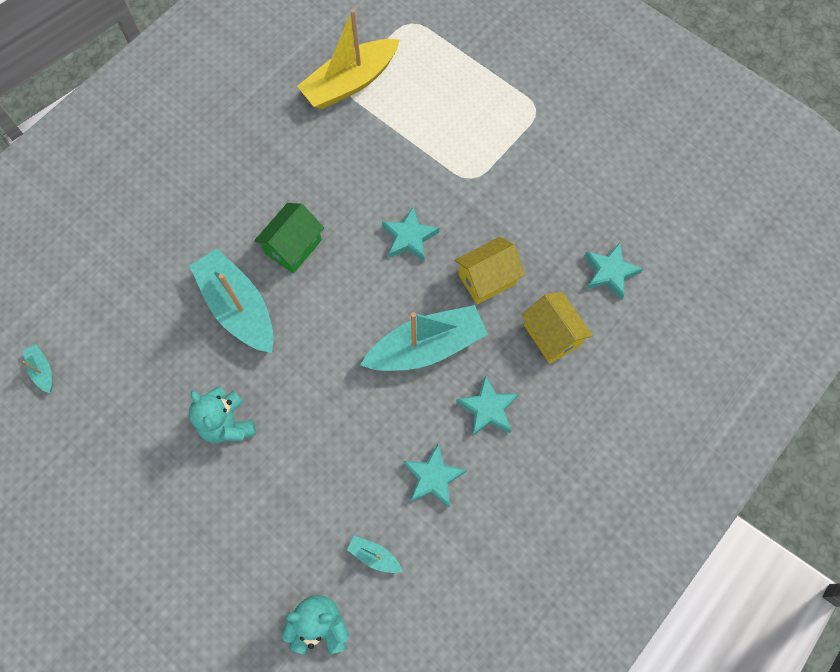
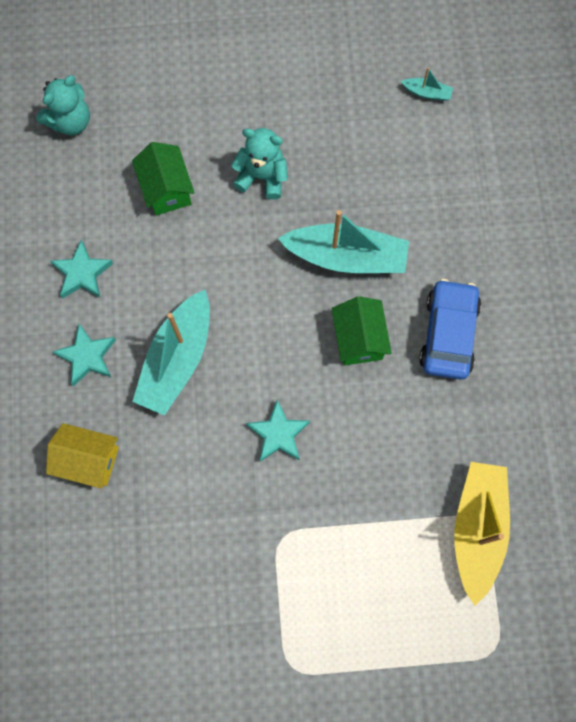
camera: 135 degrees right, 5 degrees up
turquoise boat [347,536,402,573] -> none
yellow house [455,237,525,304] -> none
turquoise star [584,242,643,300] -> none
none -> green house [132,142,195,216]
none -> blue car [419,279,481,380]

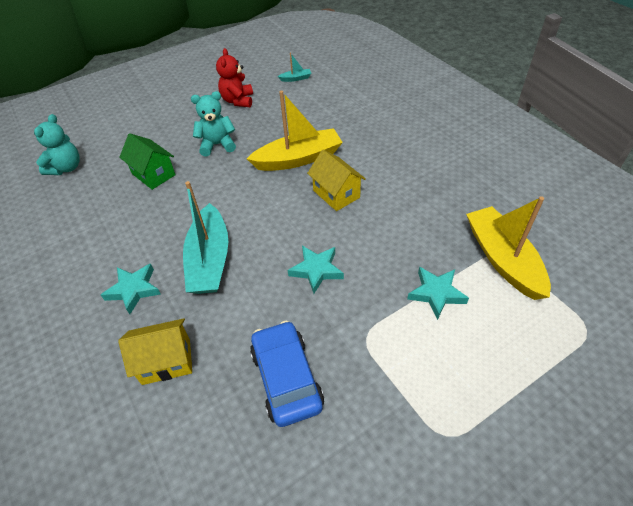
camera: 25 degrees left, 25 degrees down
turquoise star [50,240,113,299] -> turquoise star moved to [407,267,469,320]
turquoise boat [278,210,409,273] -> yellow boat [247,91,343,171]
green house [331,296,392,366] -> yellow house [307,150,366,211]
blue car [419,279,481,380] -> blue car moved to [250,321,324,427]
none -> red teddy bear [216,48,253,107]

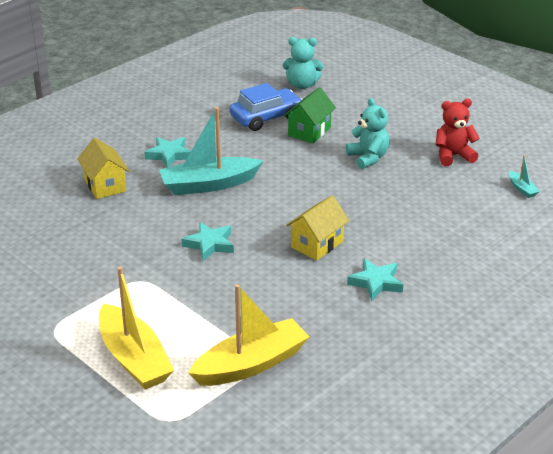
camera: 75 degrees right, 15 degrees down
yellow boat [247,91,343,171] -> yellow boat moved to [99,267,174,390]
blue car [250,321,324,427] -> blue car moved to [230,83,303,131]
turquoise star [407,267,469,320] -> turquoise star moved to [347,259,403,301]

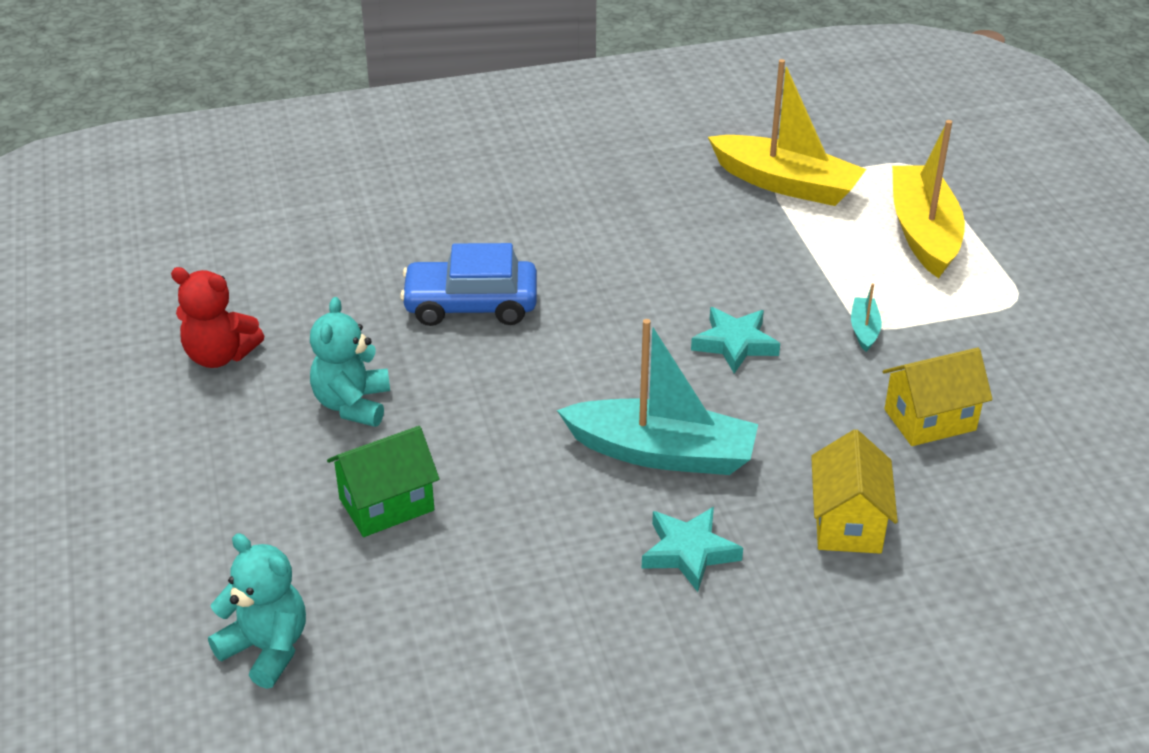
camera: 150 degrees left, 5 degrees up
yellow boat [188,284,309,386] -> yellow boat turned 150 degrees counterclockwise [708,59,866,206]
blue car [230,83,303,131] -> blue car moved to [400,243,537,326]
yellow house [286,195,349,261] -> yellow house moved to [883,348,993,446]
turquoise star [347,259,403,301] -> none
turquoise boat [509,155,540,198] -> turquoise boat moved to [851,283,882,352]

